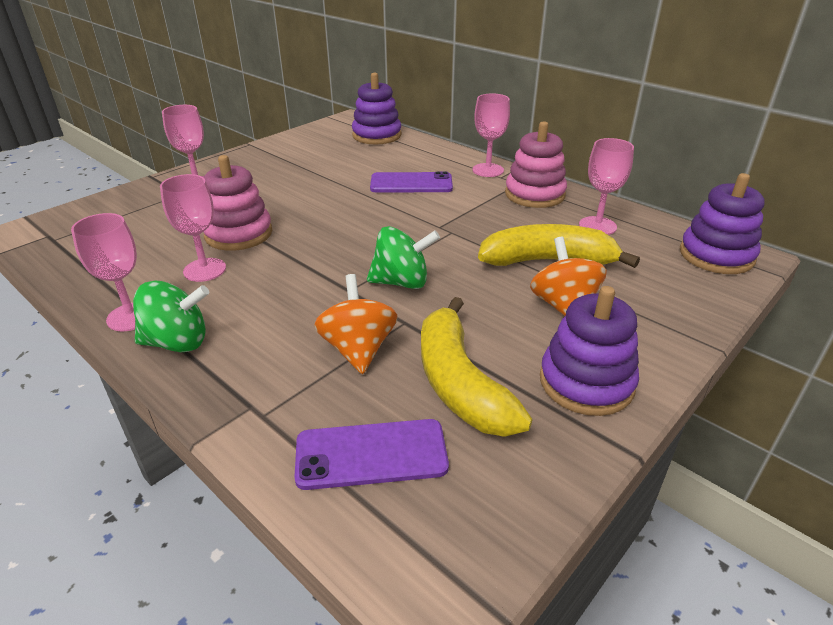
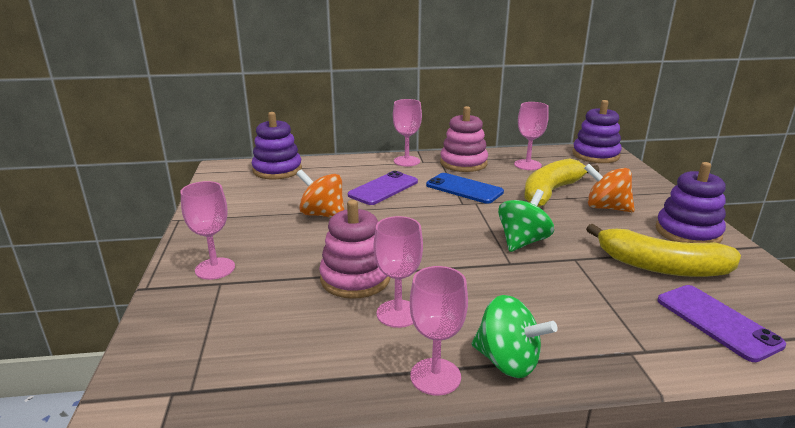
camera: 50 degrees left, 10 degrees down
green spinning top [133,281,209,352] -> green spinning top turned 90 degrees clockwise [472,295,558,378]
purple phone [294,419,449,490] -> purple phone turned 60 degrees counterclockwise [657,285,786,362]
orange spinning top [314,274,397,374] -> orange spinning top moved to [296,169,344,218]
none -> blue phone [426,173,504,204]

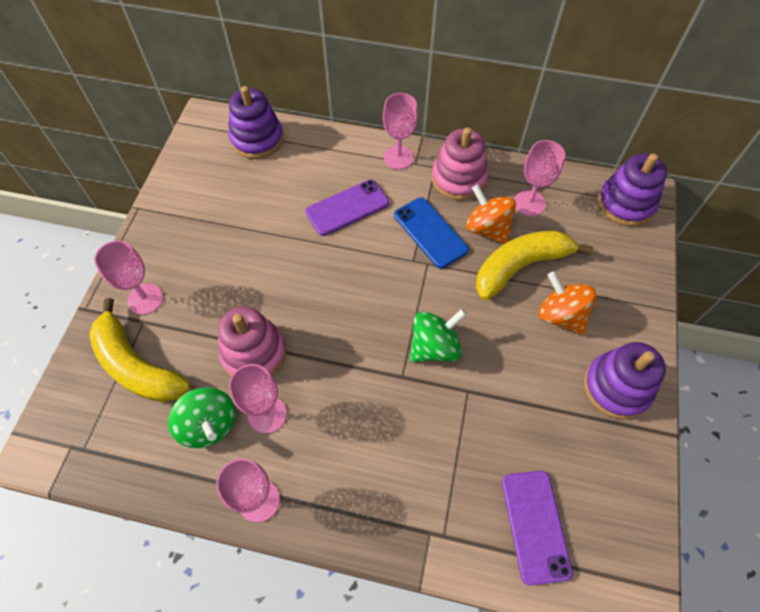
camera: 20 degrees right, 35 degrees up
orange spinning top [296,169,344,218] -> orange spinning top moved to [466,184,516,244]
green spinning top [472,295,558,378] -> green spinning top moved to [168,387,236,448]
yellow banana [586,224,741,277] -> yellow banana moved to [89,298,190,402]

